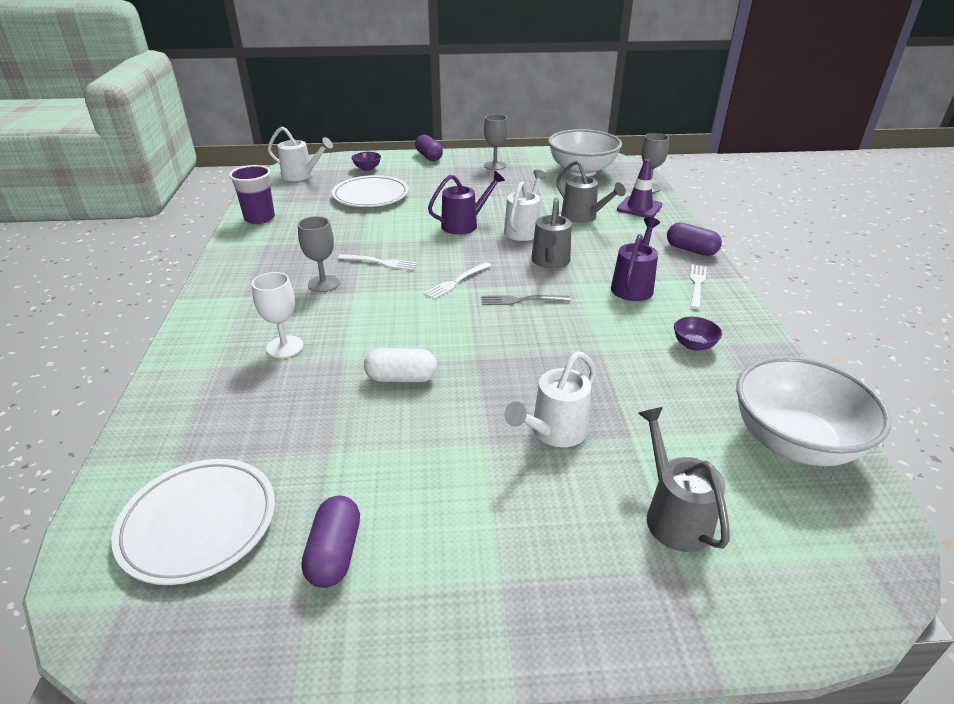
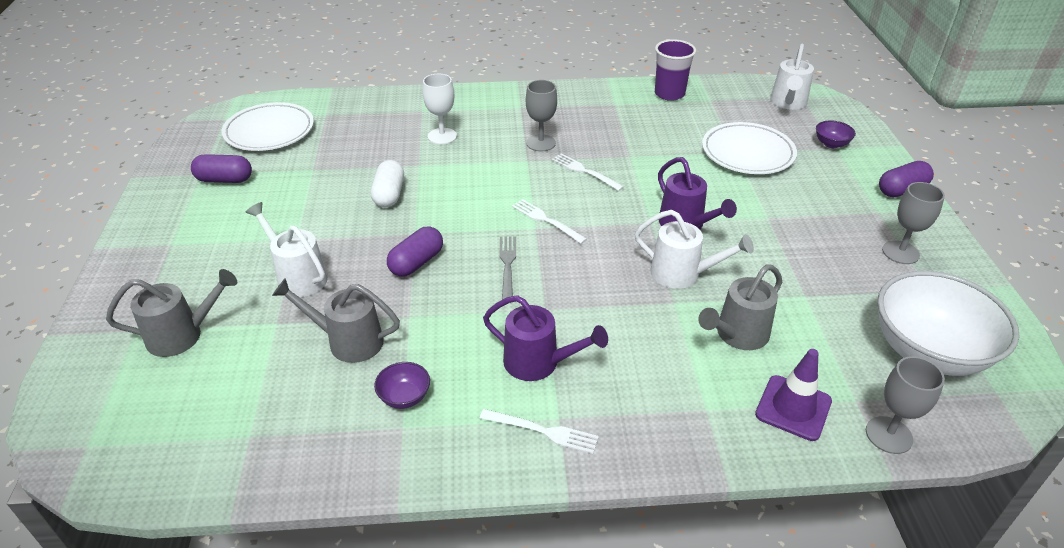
camera: 90 degrees right, 5 degrees up
white fork [338,254,418,270] -> white fork turned 120 degrees clockwise [552,153,624,191]
grey watering can [531,198,572,268] -> grey watering can moved to [272,278,400,363]
purple capsule [667,222,722,256] -> purple capsule moved to [387,226,443,277]
white bowl [737,356,891,466] -> none

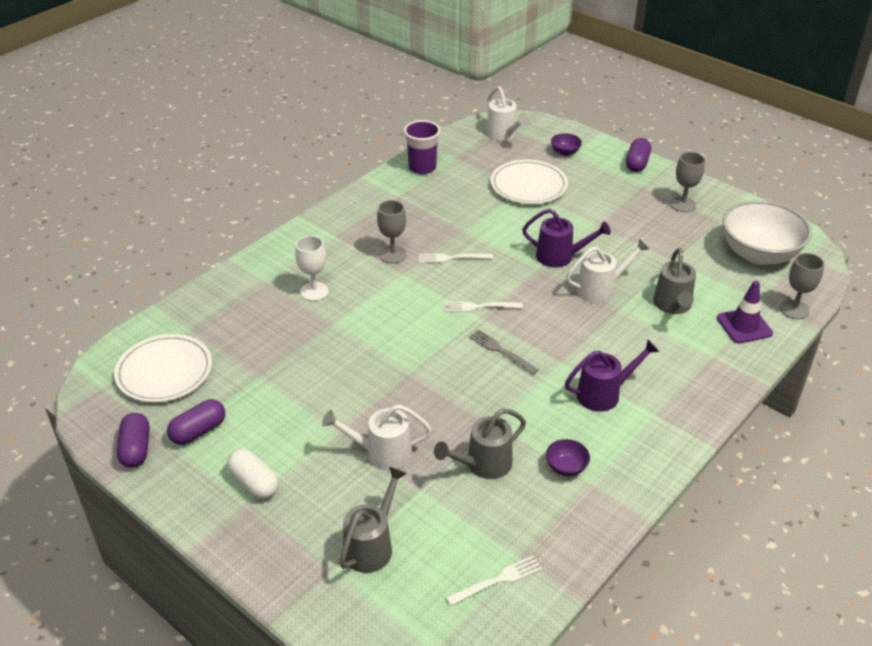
camera: 45 degrees left, 0 degrees up
white capsule [371,160,404,208] -> white capsule moved to [227,449,279,499]
purple capsule [387,226,443,277] -> purple capsule moved to [117,413,150,468]
white fork [479,409,599,454] -> white fork moved to [446,556,542,606]

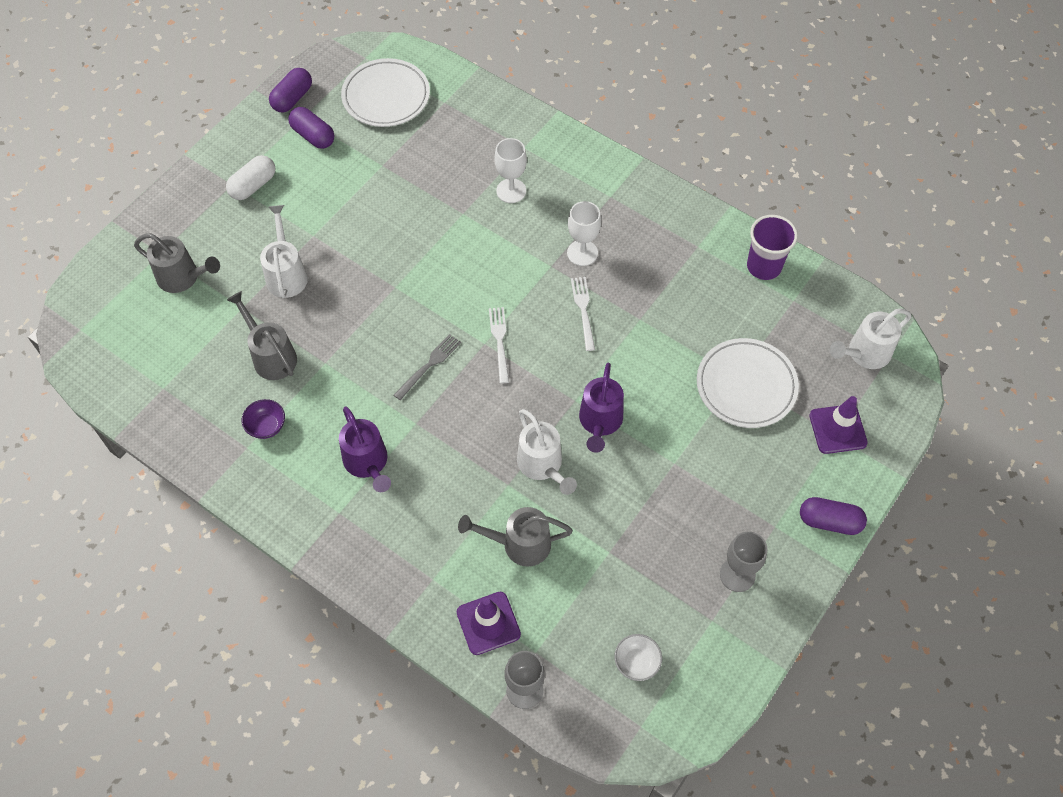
camera: 85 degrees right, 20 degrees up
purple capsule [117,413,150,468] -> purple capsule turned 45 degrees counterclockwise [269,68,312,113]
grey goblet [377,200,406,263] -> white goblet [567,201,601,266]
white fork [446,556,542,606] -> none
purple bowl [551,133,582,156] -> purple traffic cone [809,396,868,454]
white bowl [722,200,812,265] -> white bowl [614,634,662,681], size x0.41

